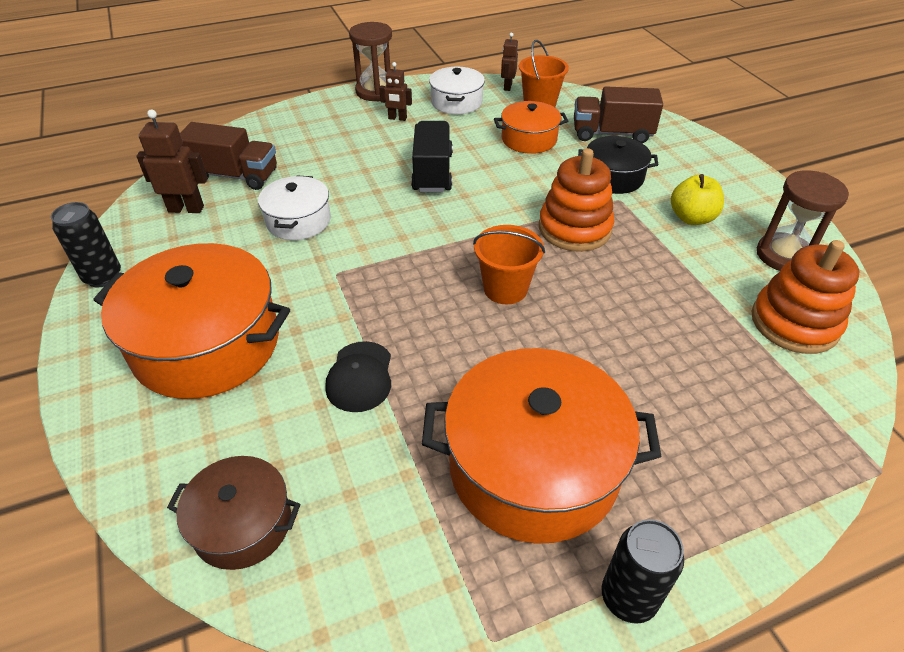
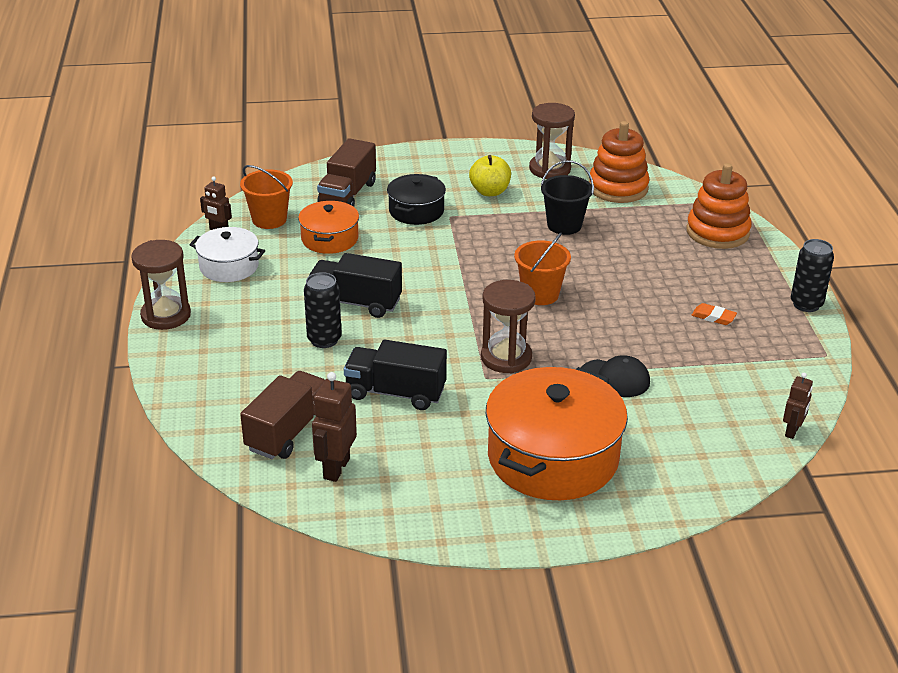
camera: 75 degrees left, 10 degrees down
black can [51,202,121,288] -> black can moved to [304,272,342,348]
brown pot [167,456,300,570] -> none
white pot [258,175,331,240] -> black truck [344,340,447,410]
brown robot [379,62,412,121] -> brown robot moved to [783,373,813,439]
orange pot [422,348,661,544] -> orange eraser [692,303,737,325]
orange stacking toy [539,148,614,252] -> orange stacking toy moved to [686,163,752,249]
none -> brown hourglass [481,280,536,373]
none -> black bucket [541,160,594,235]

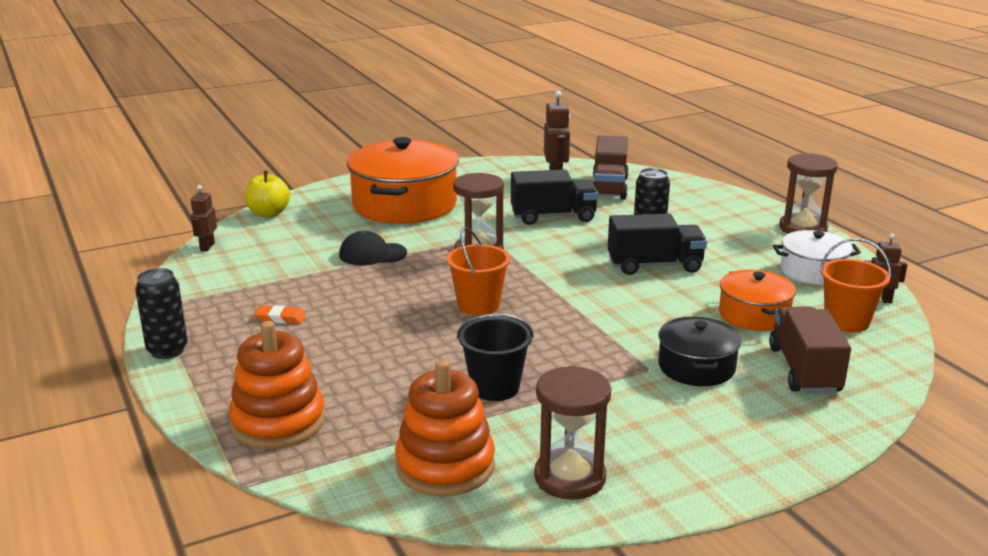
camera: 160 degrees right, 10 degrees down
yellow apple [469,155,511,196] -> yellow apple moved to [245,171,290,217]

